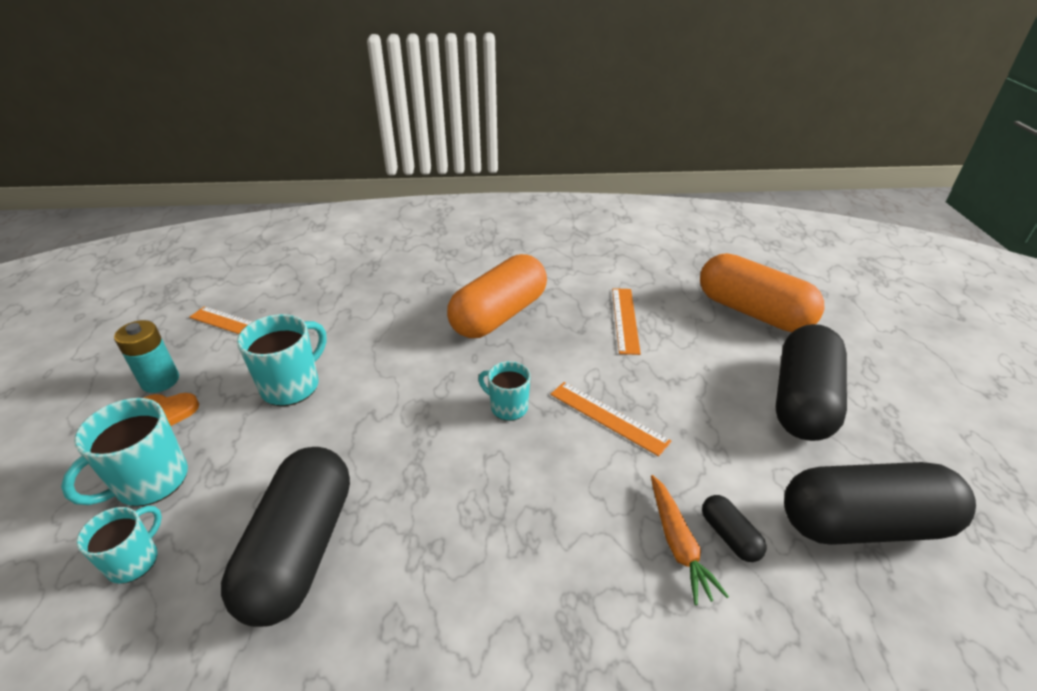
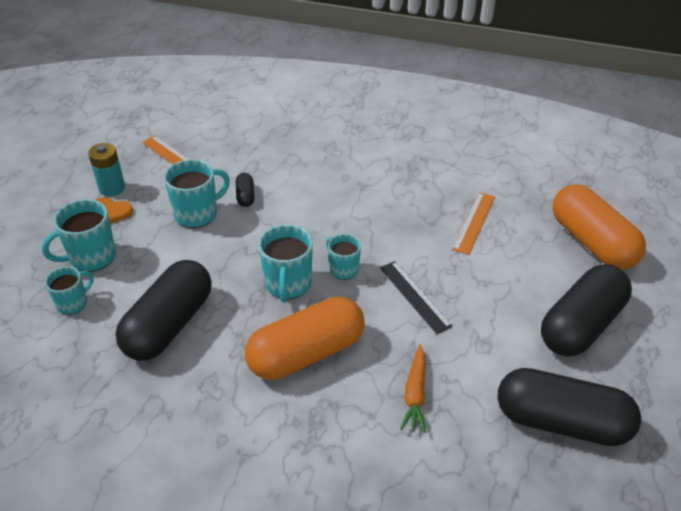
camera: 20 degrees right, 5 degrees up
orange capsule [447,254,547,338] -> orange capsule moved to [245,297,365,380]
orange ruler [550,382,671,456] -> black ruler [380,261,453,334]
black capsule [702,495,767,562] -> black capsule moved to [236,173,255,207]
none -> turquoise mug [258,224,313,303]

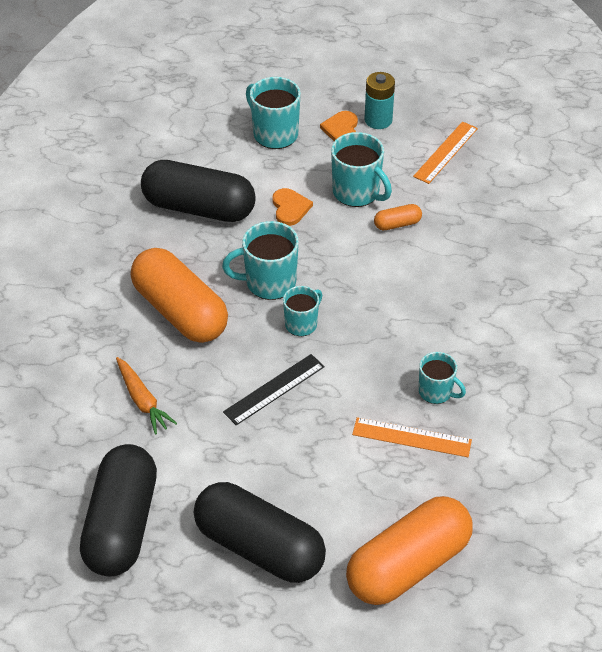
camera: 80 degrees right, 5 degrees up
turquoise mug [45,267,94,315] -> turquoise mug moved to [419,352,466,404]
black capsule [236,173,255,207] -> orange capsule [374,204,422,230]
orange carrot [400,344,426,433] -> orange carrot turned 120 degrees counterclockwise [116,357,177,435]
none -> orange heart [272,188,313,226]

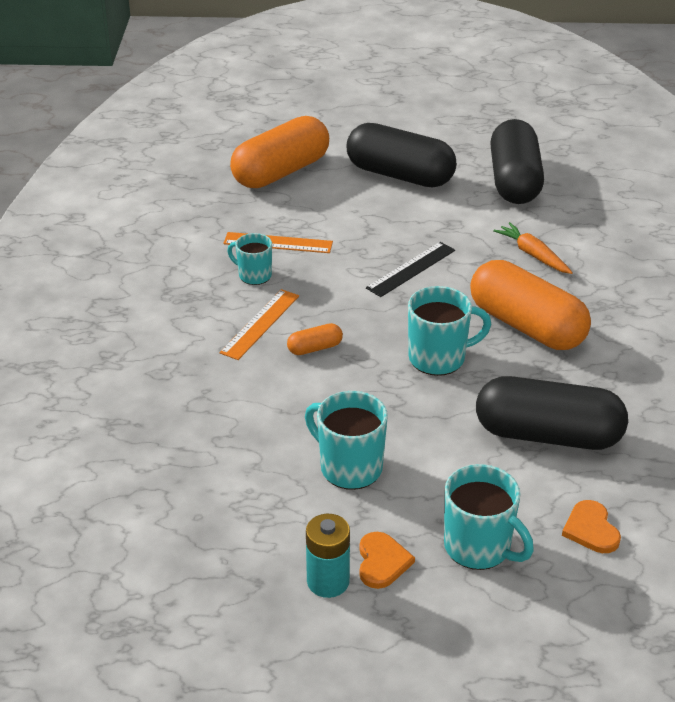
camera: 175 degrees right, 10 degrees down
orange heart [272,188,313,226] -> orange heart moved to [562,500,621,553]
turquoise mug [283,286,322,336] -> none
orange capsule [374,204,422,230] -> orange capsule moved to [287,323,343,355]
orange ruler [413,121,478,184] -> orange ruler moved to [219,289,299,360]

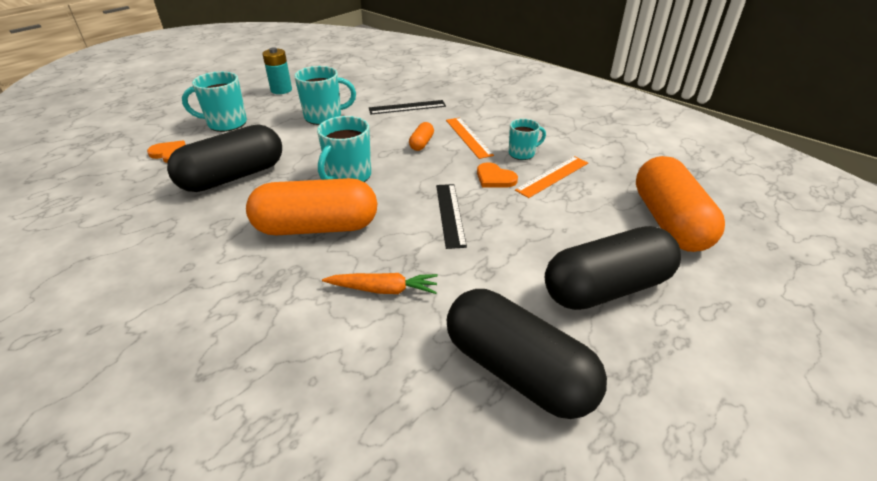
camera: 130 degrees right, 0 degrees up
orange heart [359,532,415,589] -> orange heart moved to [477,162,518,187]
none -> black ruler [369,100,446,114]

